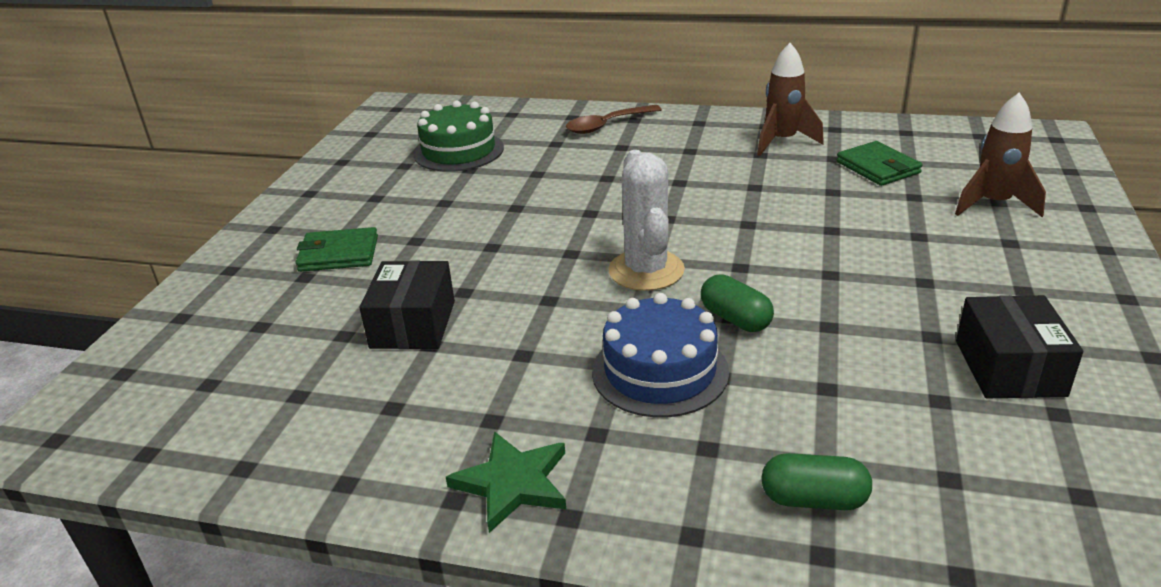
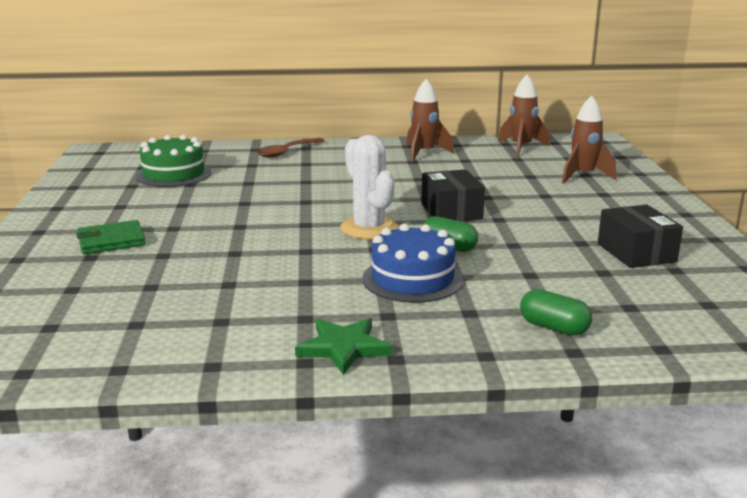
camera: 20 degrees left, 10 degrees down
black box [359,260,455,349] -> black box moved to [421,169,485,221]
green capsule [761,453,872,510] -> green capsule turned 45 degrees clockwise [520,289,592,336]
green wallet [836,141,923,186] -> none
none -> brown rocket [498,75,549,157]

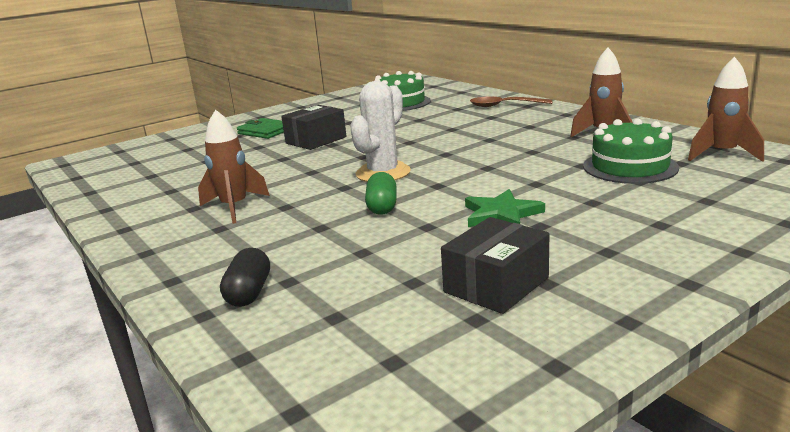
camera: 60 degrees right, 0 degrees up
green star [295,318,392,375] -> green star moved to [465,189,545,227]
blue cake [362,224,464,303] -> none
black box [421,169,485,221] -> black box moved to [281,105,347,150]
green capsule [520,289,592,336] -> black capsule [220,248,270,307]
brown rocket [562,96,617,184] -> brown rocket moved to [198,110,270,224]
none -> green cake [583,119,679,184]

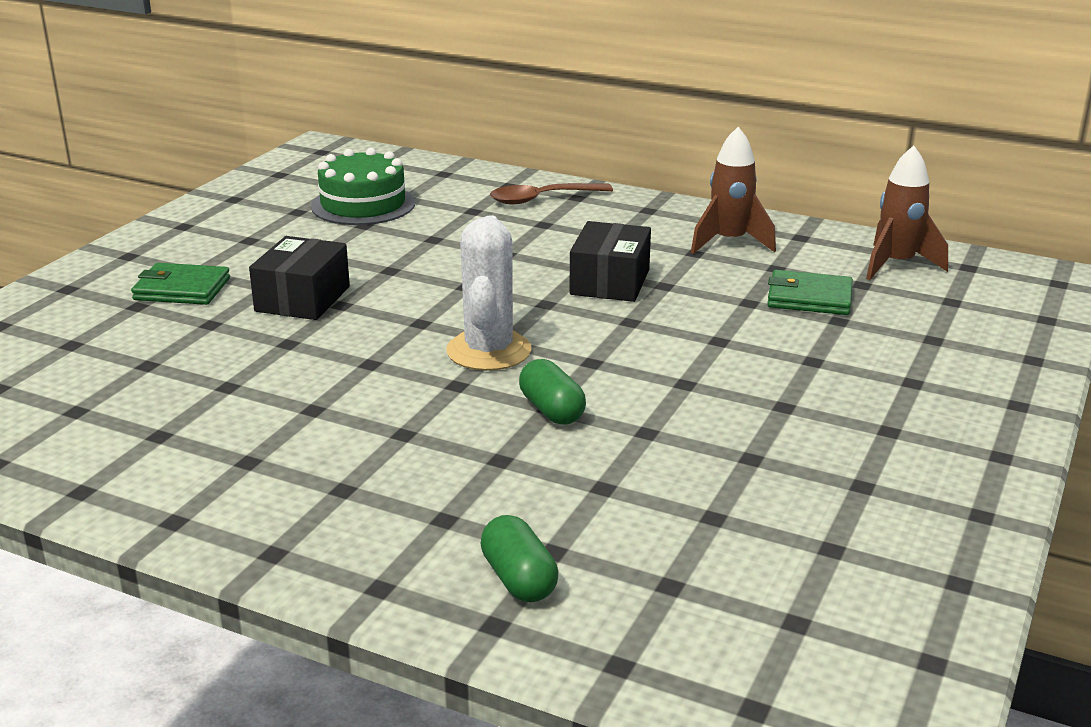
camera: 30 degrees left, 5 degrees up
brown rocket [198,110,270,224] -> none
black capsule [220,248,270,307] -> green capsule [480,515,558,602]
black box [441,217,549,314] -> black box moved to [569,221,651,302]
green star [465,189,545,227] -> none
green cake [583,119,679,184] -> green wallet [767,270,853,315]

